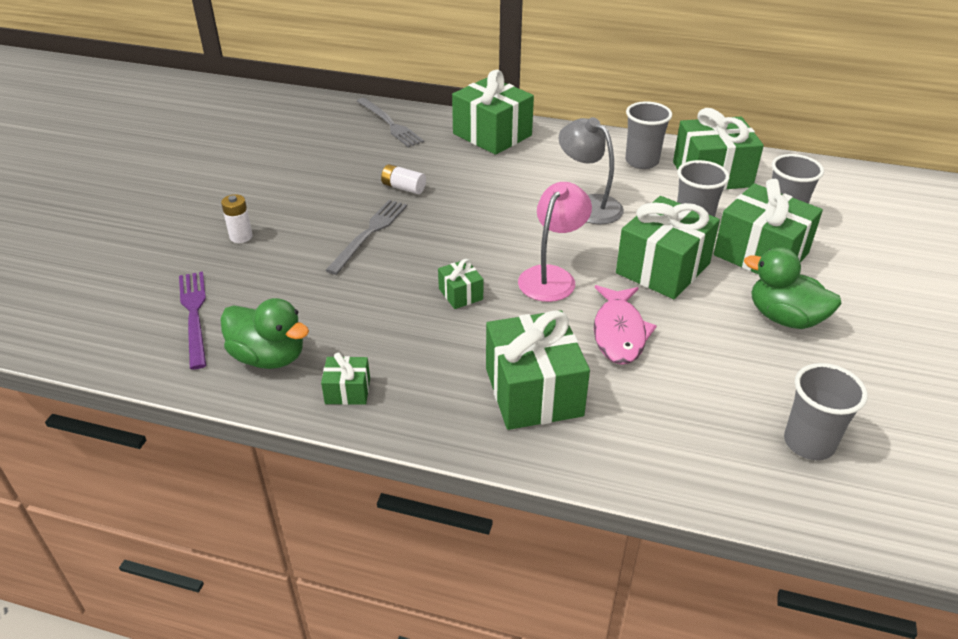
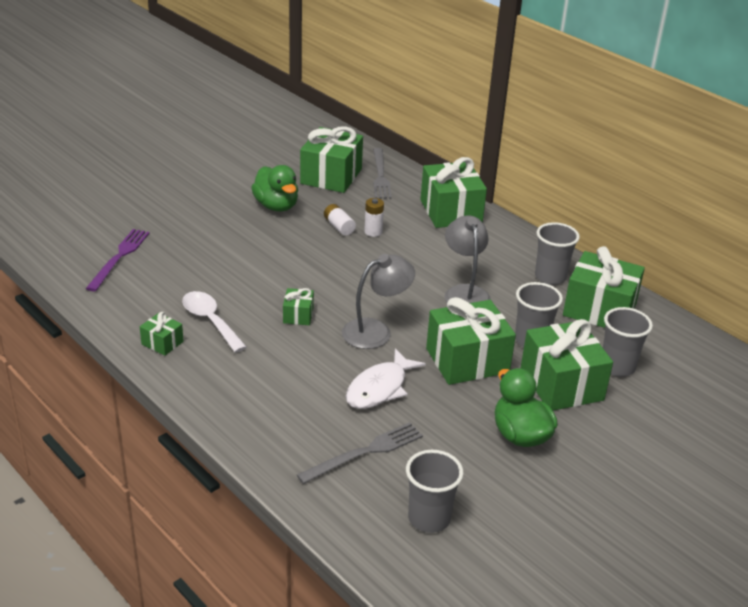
camera: 30 degrees right, 5 degrees down
green duck [220,298,309,369] -> green duck moved to [251,165,298,212]
white battery [221,194,253,243] -> white battery moved to [364,198,384,237]
grey fork [325,200,407,275] -> grey fork moved to [297,422,423,484]
green gift [486,310,590,430] -> green gift moved to [300,126,363,193]
pink lamp [518,182,592,302] -> grey lamp [342,254,415,349]
pink fish [594,285,657,365] -> white fish [346,348,426,409]
none -> white spoon [182,291,247,353]

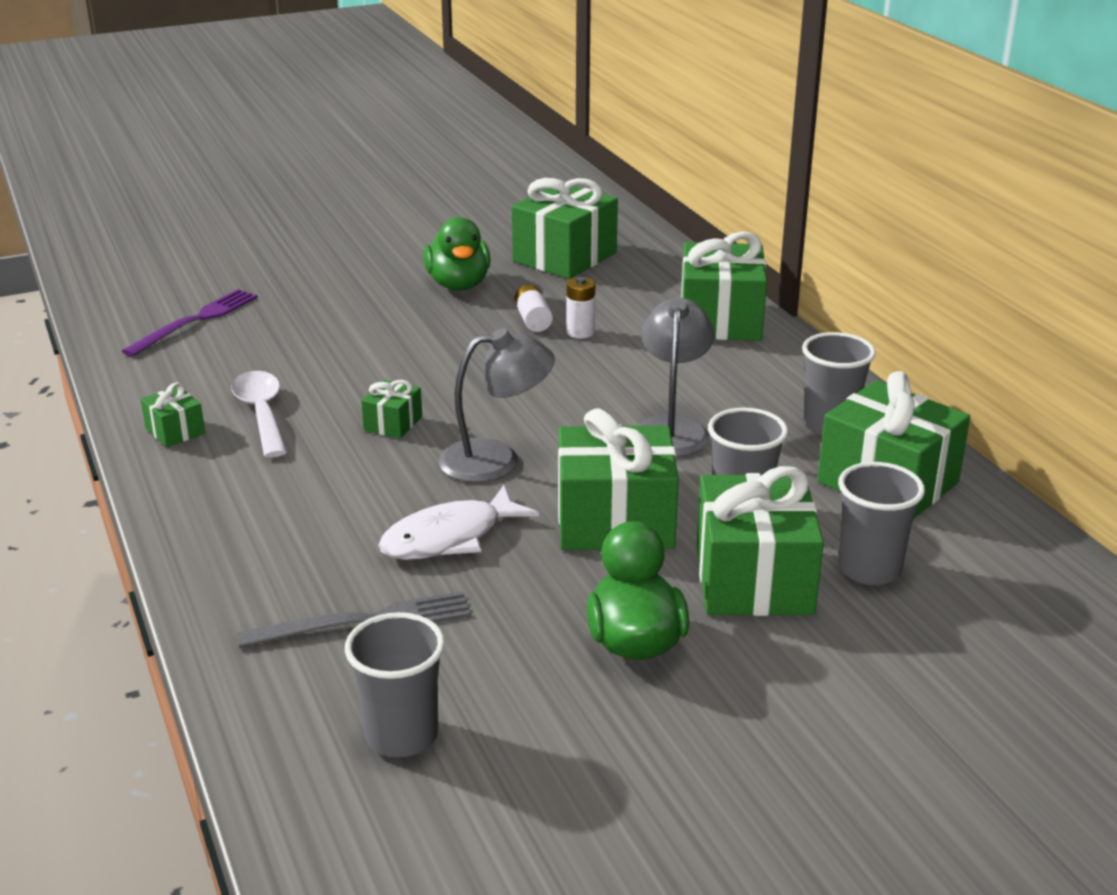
camera: 20 degrees right, 5 degrees down
grey fork [373,148,392,199] -> none

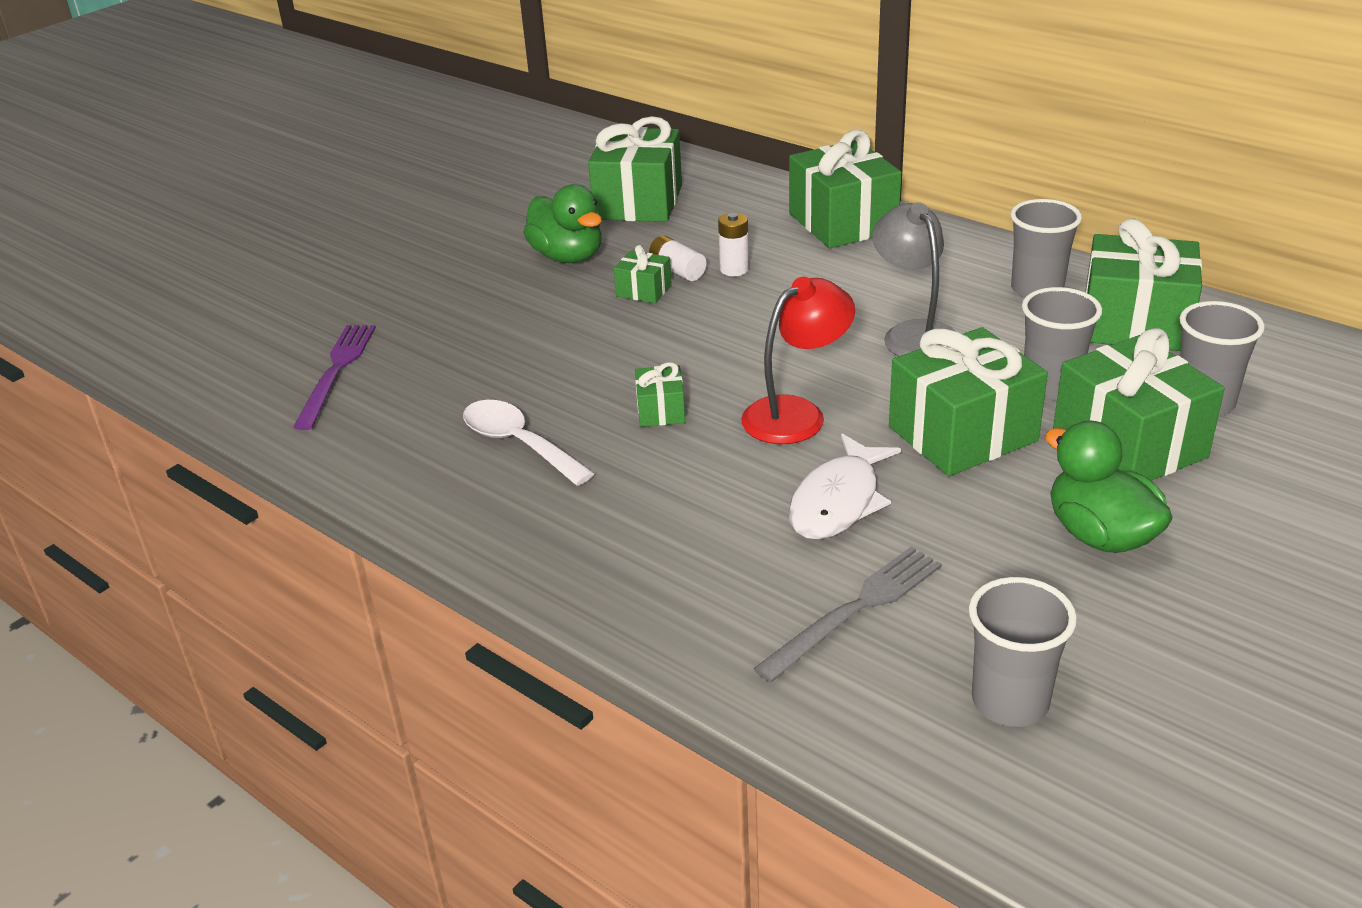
camera: 25 degrees left, 5 degrees up
green gift [141,382,205,447] -> green gift moved to [614,245,672,303]
grey lamp [439,328,555,483] -> red lamp [741,277,855,444]

